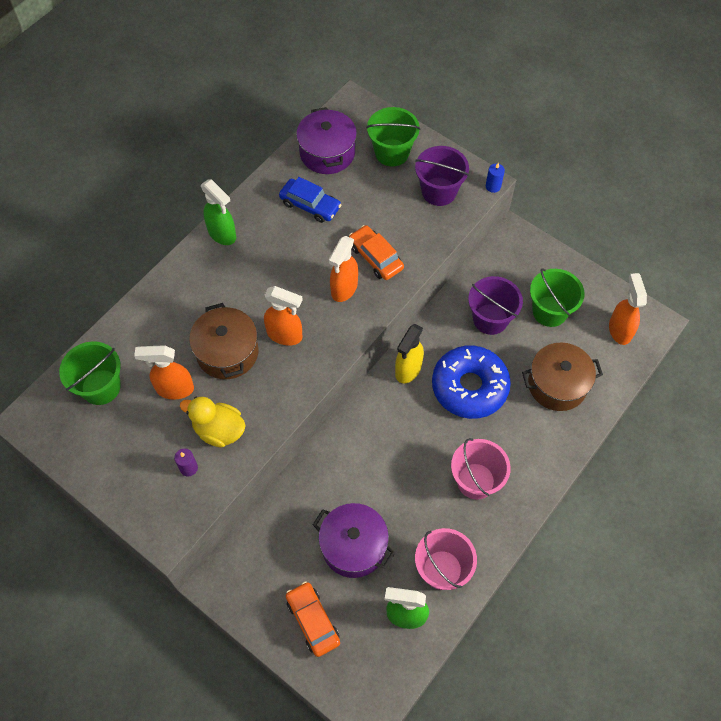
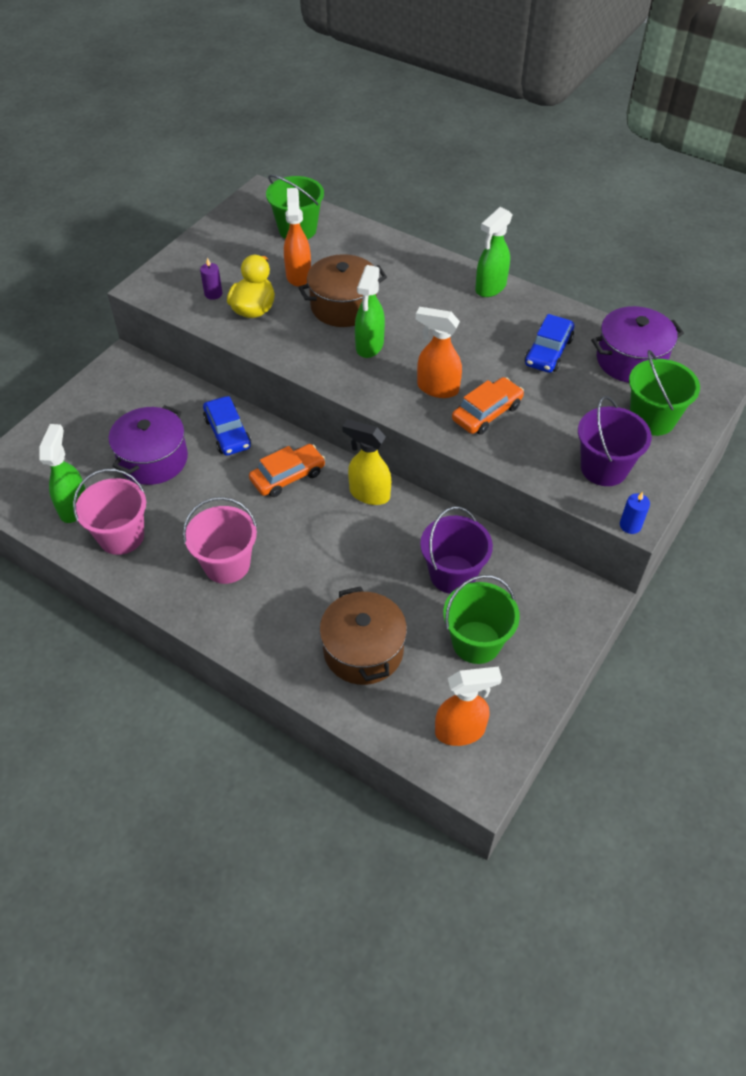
camera: 85 degrees right, 10 degrees down
orange spray bottle [264,286,303,346] -> green spray bottle [355,265,385,358]
orange car [286,581,340,657] -> orange car moved to [249,444,325,497]
blue donut [432,345,511,419] -> none
none -> blue car [203,396,251,456]

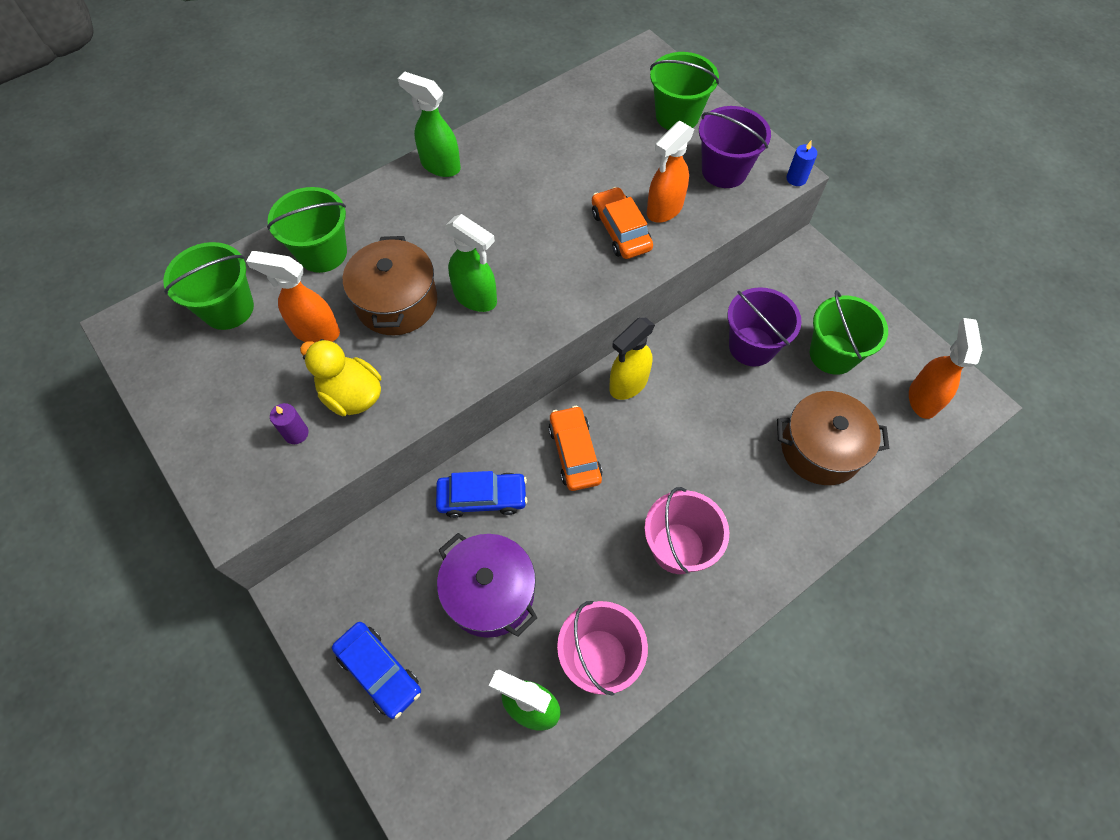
camera: 70 degrees left, 10 degrees up
orange spray bottle [416,307,462,398] -> orange spray bottle moved to [647,121,694,223]
green spray bottle [475,207,513,297] -> green spray bottle turned 150 degrees clockwise [398,72,461,177]
blue car [525,314,574,373] -> blue car moved to [332,622,421,719]
purple pot [591,306,684,383] -> none
none -> green bucket [267,187,347,273]

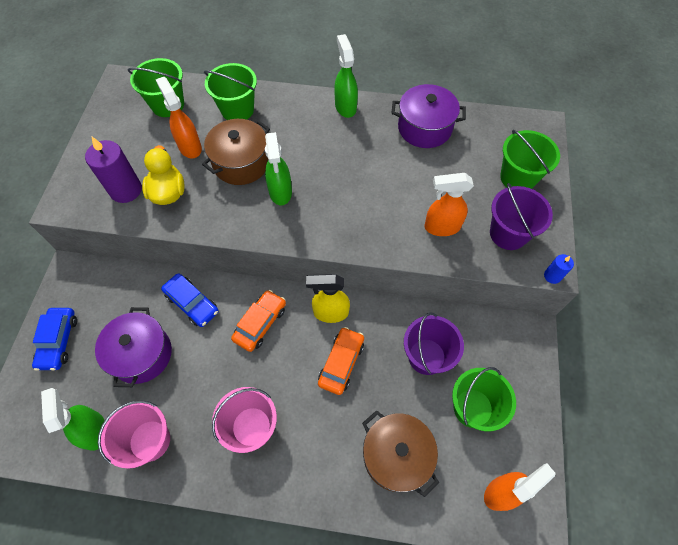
camera: 45 degrees right, 0 degrees up
purple candle [270,403,309,444] -> purple candle [85,137,142,203], size x2.01
orange car [592,187,653,259] -> orange car moved to [318,327,364,395]
none -> purple pot [392,84,466,148]

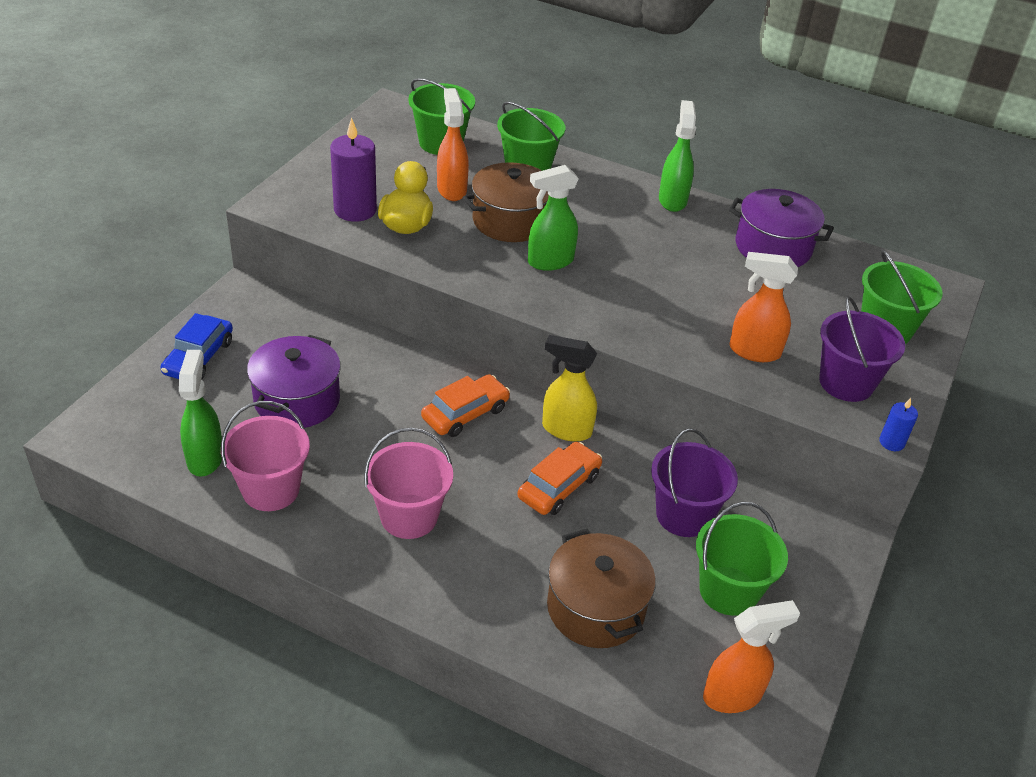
camera: 15 degrees right, 20 degrees down
blue car [161,273,219,327] -> none
green spray bottle [265,132,292,205] -> green spray bottle turned 60 degrees clockwise [528,165,579,271]

